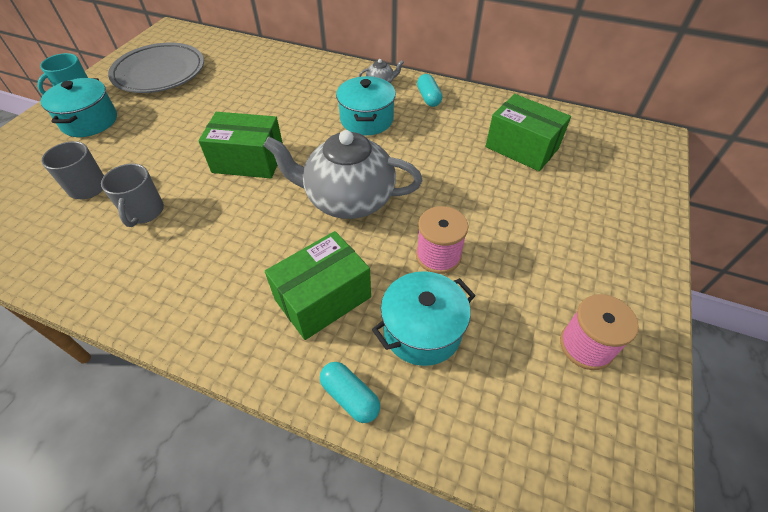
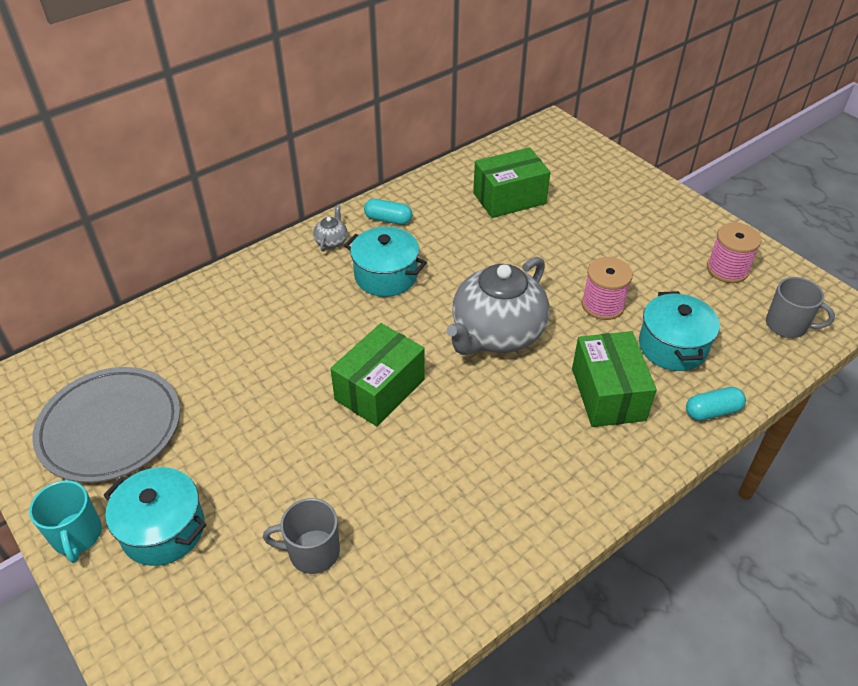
camera: 60 degrees left, 5 degrees down
grey mug [101,164,164,227] -> grey mug moved to [766,277,835,338]

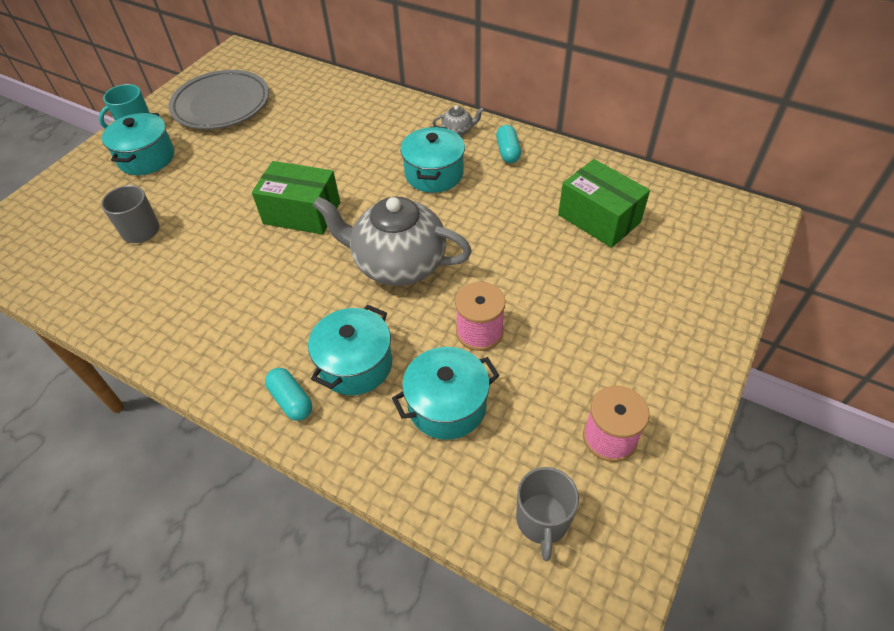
camera: 70 degrees right, 5 degrees up
green box [572,331,657,427] -> turquoise pot [308,305,392,395]
turquoise capsule [686,387,746,421] -> turquoise capsule moved to [265,368,312,421]

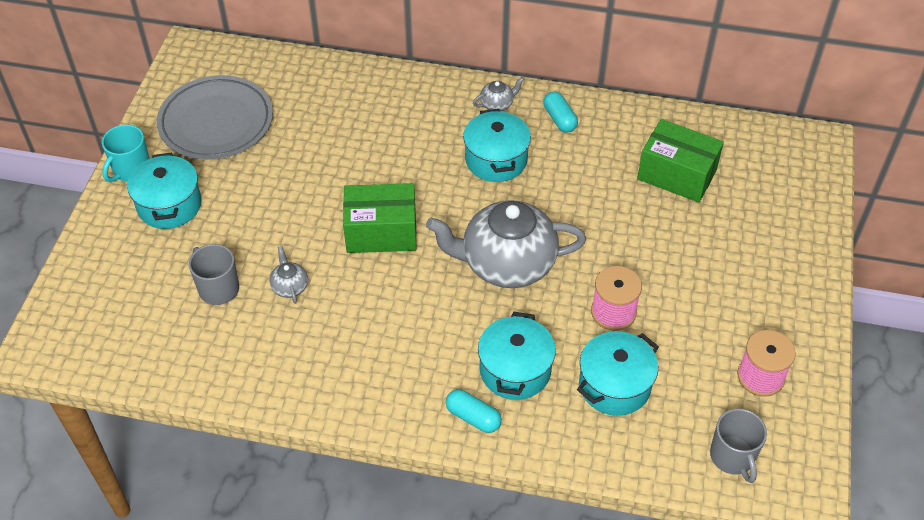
camera: 20 degrees left, 0 degrees up
none -> grey teapot [269,246,308,304]

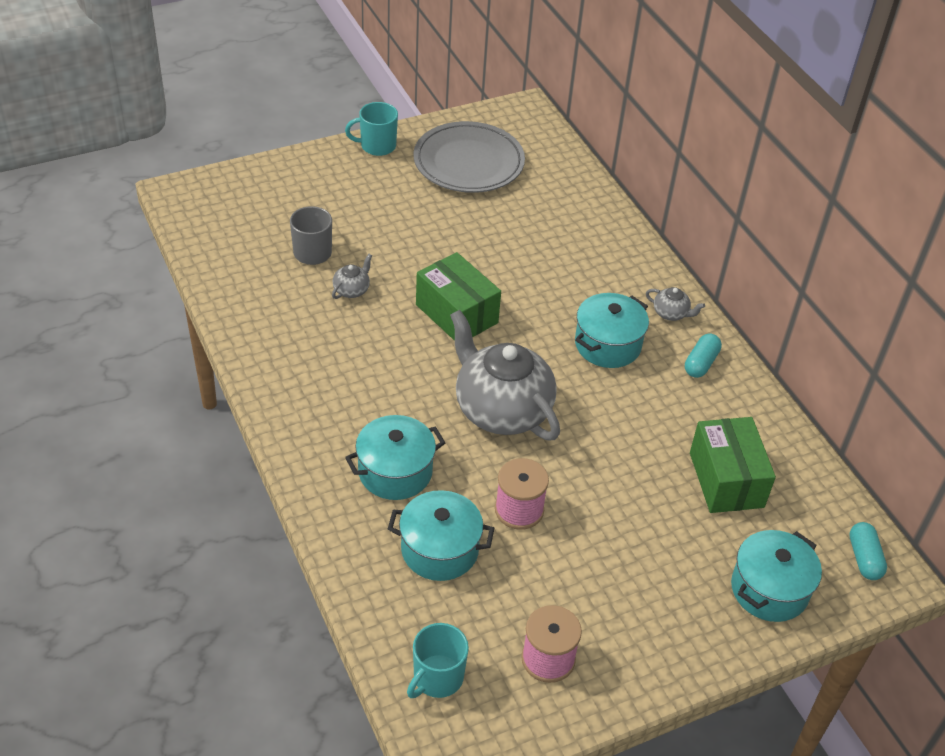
camera: 50 degrees right, 5 degrees down
turquoise pot [127,153,202,229] -> turquoise pot moved to [731,530,822,622]
turquoise capsule [446,389,502,433] -> turquoise capsule moved to [849,522,887,580]
grey mug [710,408,767,483] -> turquoise mug [407,623,469,698]

